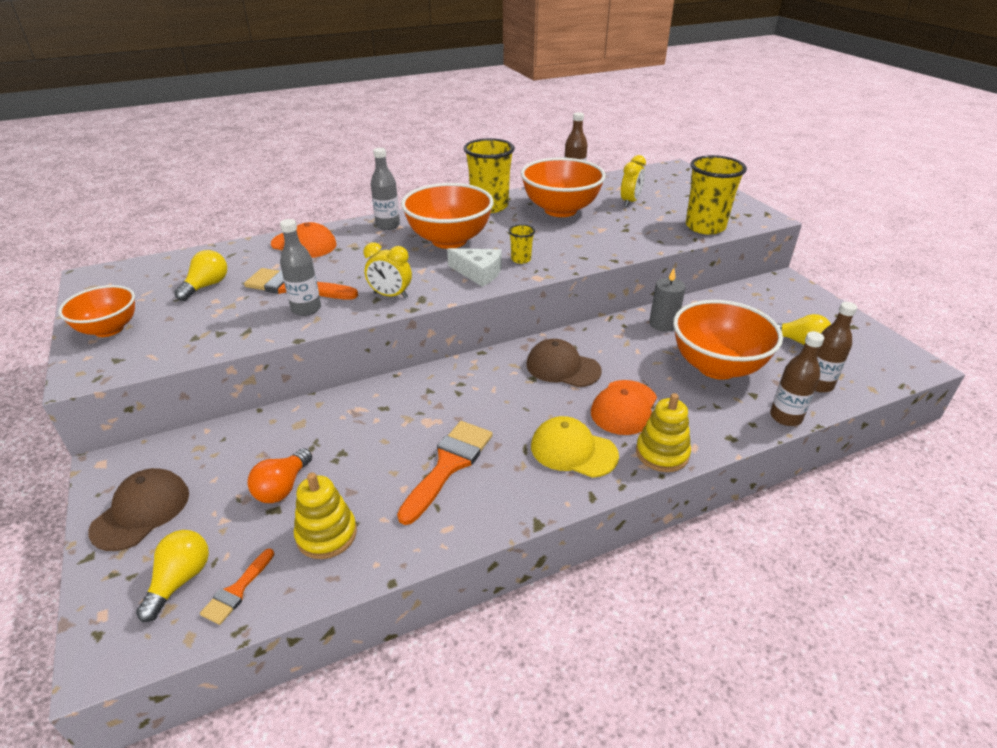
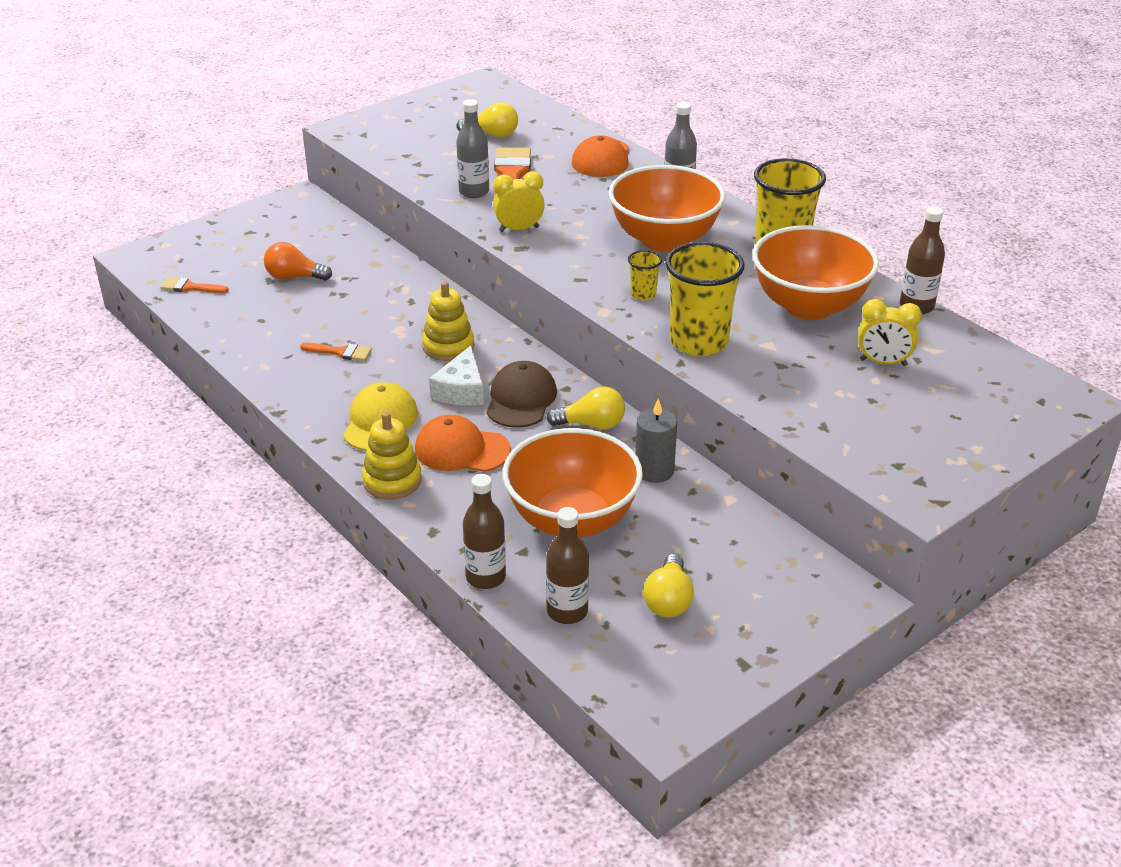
camera: 75 degrees right, 0 degrees up
orange bowl [58,285,135,337] -> none
brown cap [88,468,189,551] -> none
yellow light bulb [136,530,209,622] -> yellow light bulb moved to [546,386,625,430]
yellow stacking toy [294,472,357,559] -> yellow stacking toy moved to [422,281,474,361]
yellow clock [363,242,412,299] -> yellow clock turned 75 degrees clockwise [493,171,545,232]
orange brush [397,421,493,525] -> orange brush [300,343,372,361], size x0.53
white cheese [447,248,502,287] -> white cheese moved to [429,345,484,405]
yellow cup [686,155,747,235] -> yellow cup moved to [665,242,745,356]

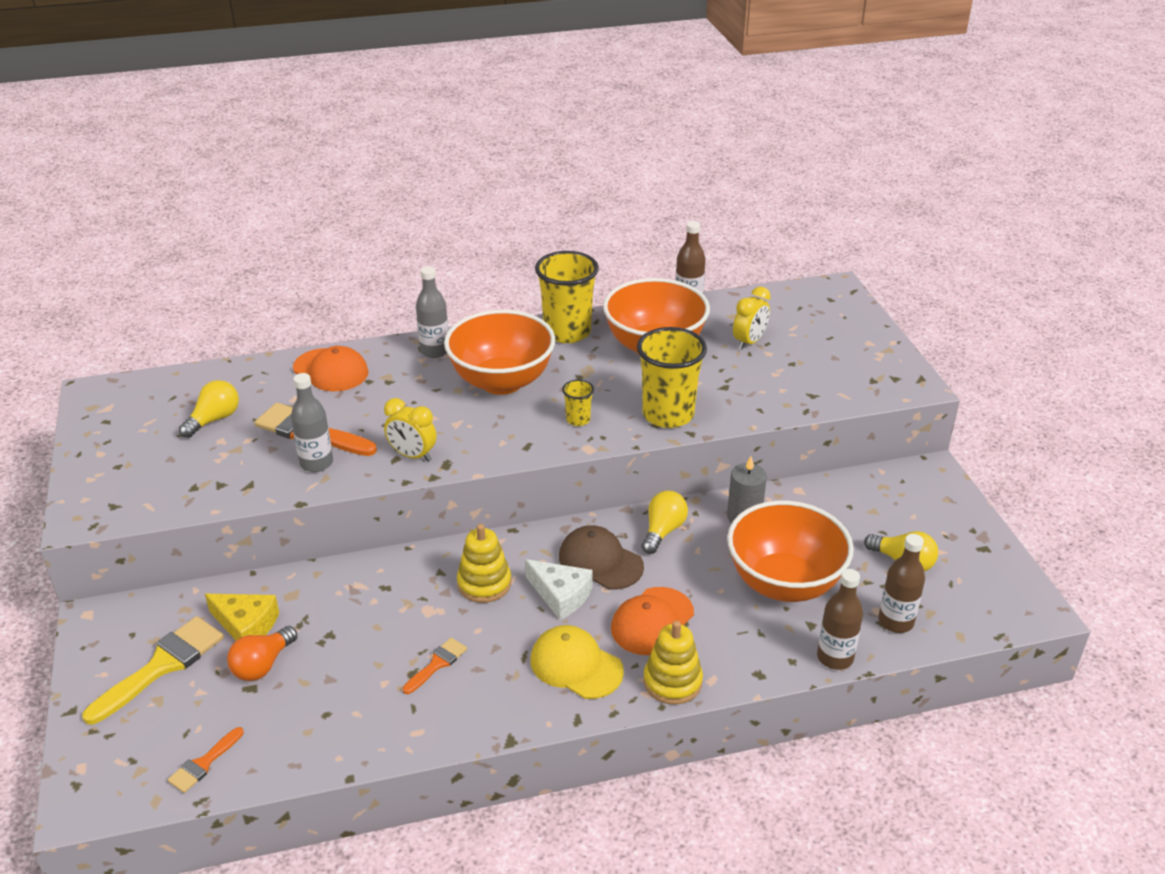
camera: 65 degrees left, 0 degrees up
yellow clock [493,171,545,232] -> yellow clock turned 75 degrees counterclockwise [384,398,437,462]
none -> yellow brush [82,616,224,725]
none -> yellow cheese [205,594,279,640]

